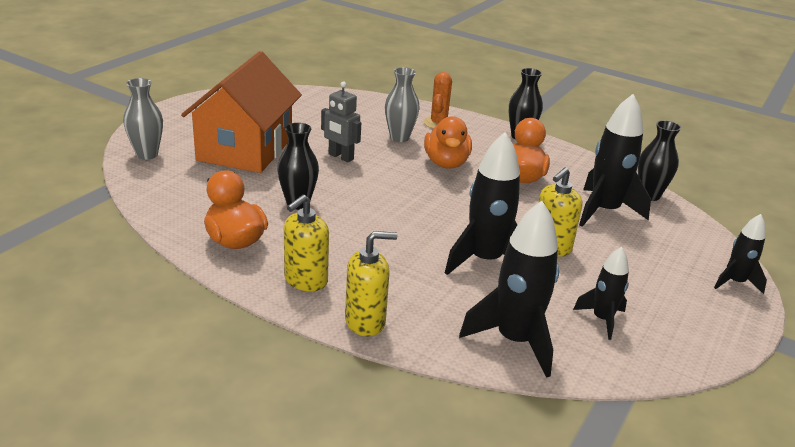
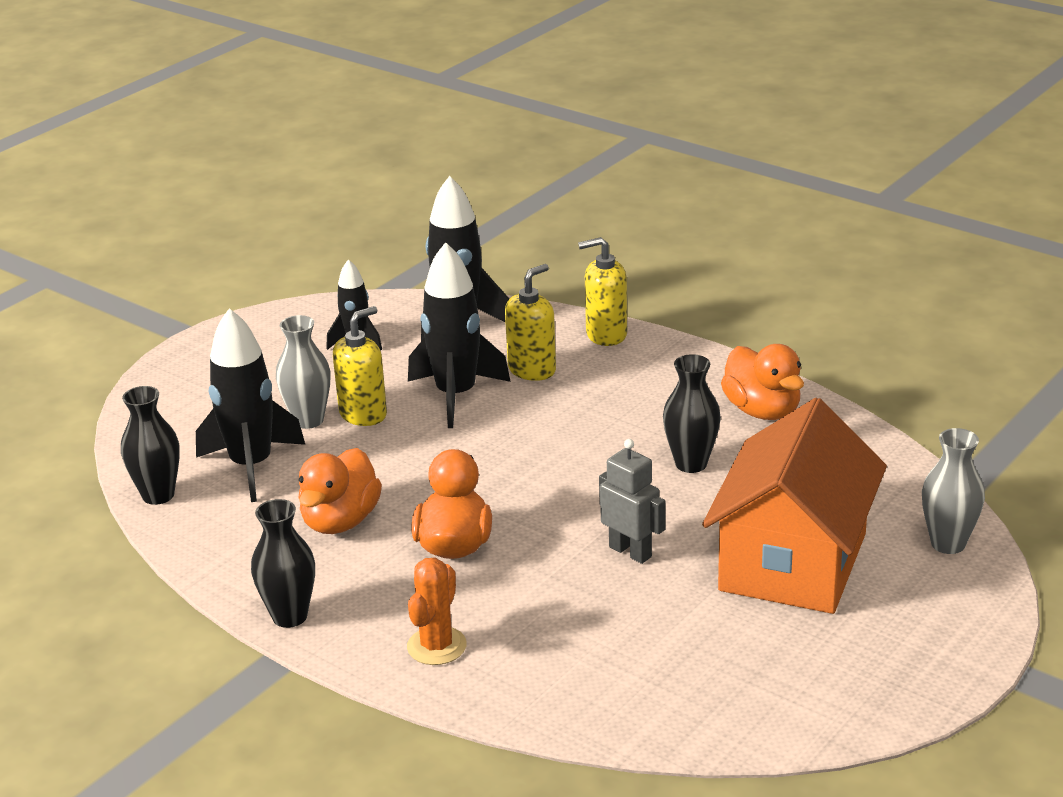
camera: 170 degrees left, 0 degrees up
yellow soap dispenser [284,194,329,292] -> yellow soap dispenser moved to [505,264,556,381]
grey vase [385,67,419,142] -> grey vase moved to [276,315,331,429]
black rocket [714,214,767,294] -> none

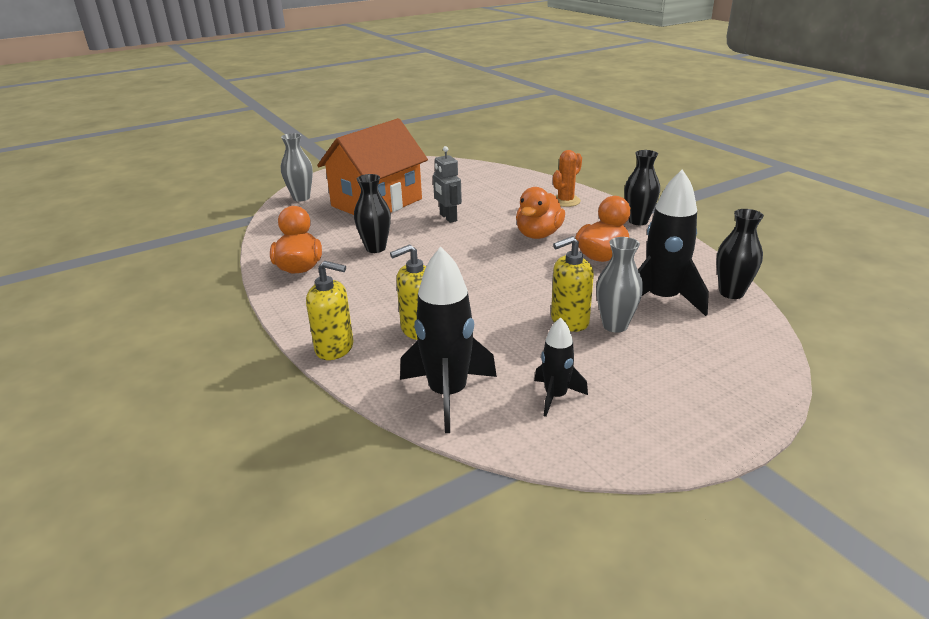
camera: 160 degrees left, 0 degrees up
black rocket [408,242,511,428] -> none

